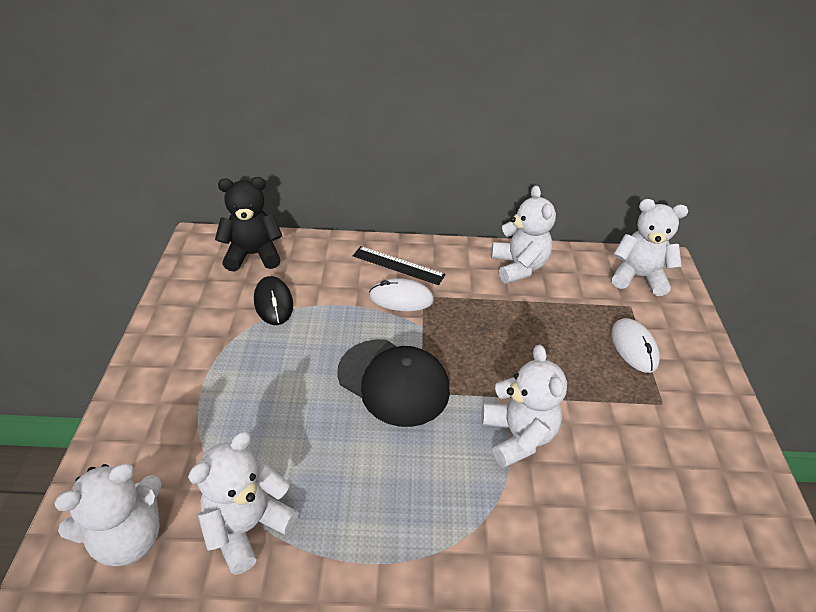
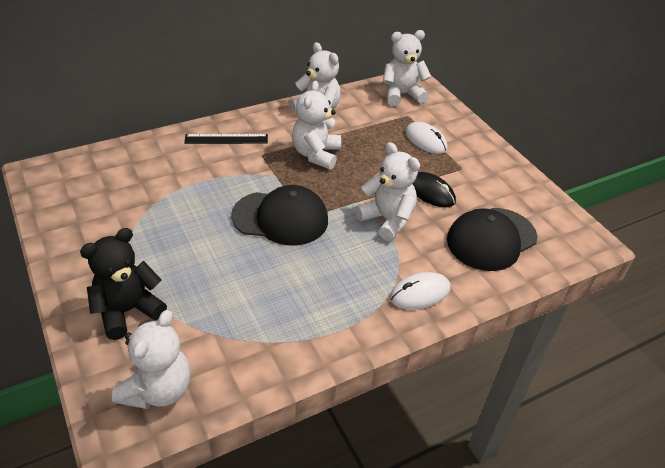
camera: 30 degrees left, 0 degrees up
white teddy bear [188,431,299,575] -> white teddy bear moved to [292,81,341,169]
black teddy bear [215,177,282,272] -> black teddy bear moved to [80,228,167,340]
black mouse [254,276,293,325] -> black mouse moved to [412,172,456,208]
white mouse [369,278,434,311] -> white mouse moved to [390,272,451,310]
none -> black cap [447,208,537,271]

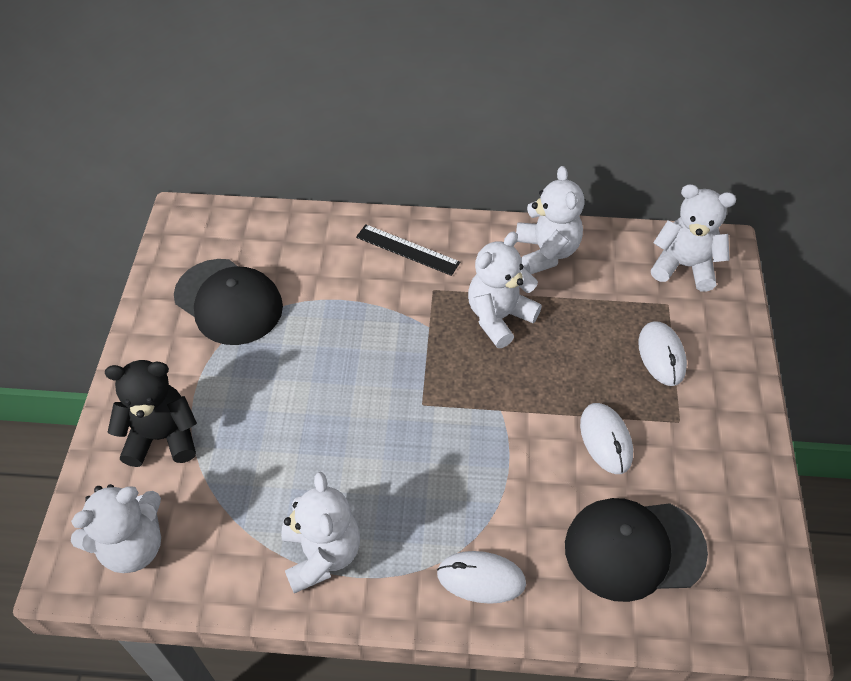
camera: 35 degrees right, 10 degrees up
black cap [231,185,328,246] -> black cap moved to [174,259,283,345]
white teddy bear [355,142,420,241] -> white teddy bear moved to [281,472,360,593]
black mouse [412,172,456,208] -> white mouse [580,403,633,474]

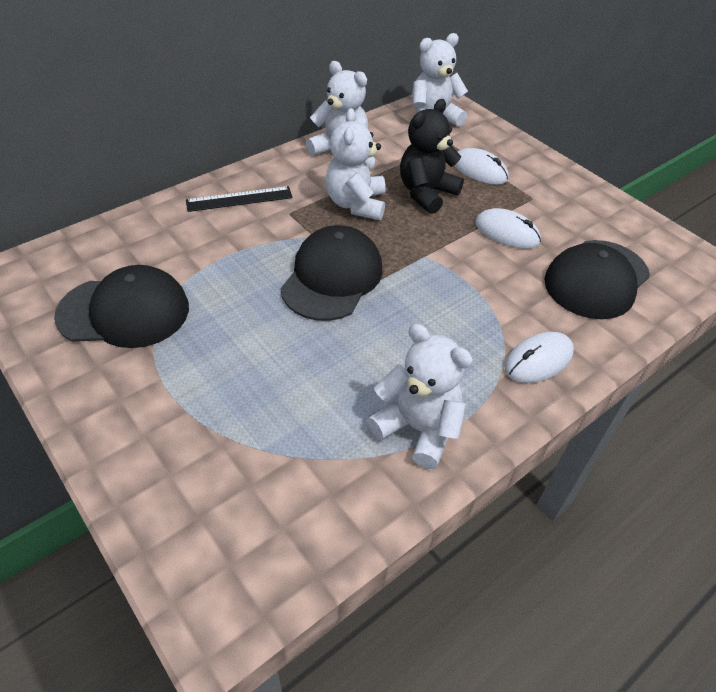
camera: 45 degrees left, 5 degrees down
white teddy bear [71,484,161,573] -> none
black teddy bear [105,360,197,467] -> black teddy bear moved to [400,99,464,214]
none -> black cap [280,225,382,321]

